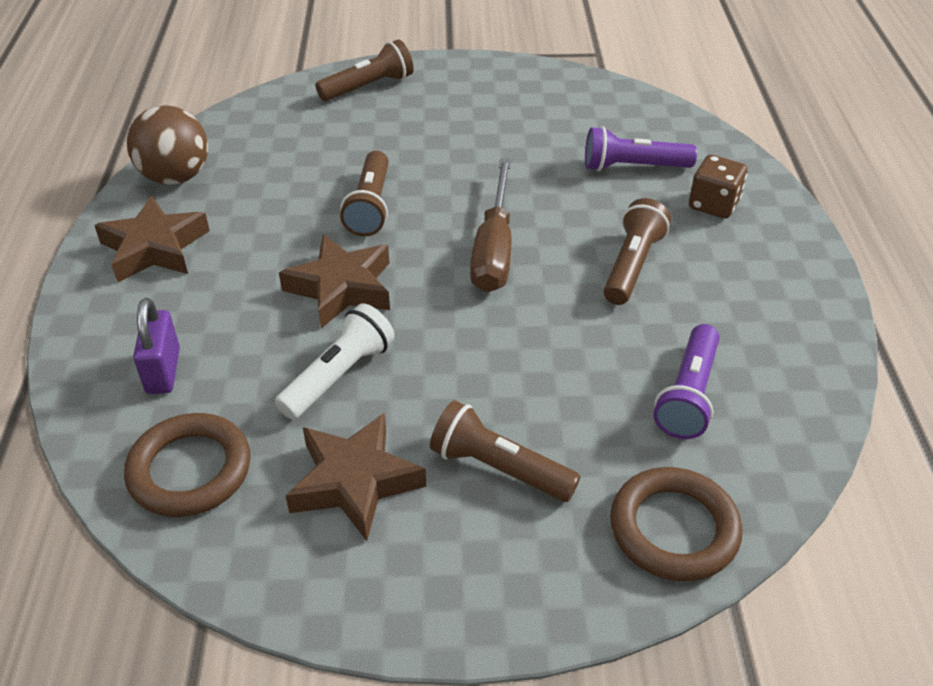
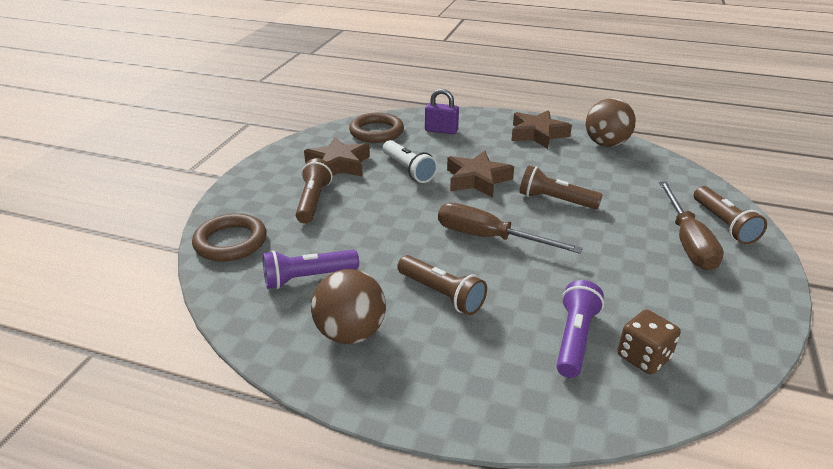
camera: 110 degrees right, 10 degrees down
brown flashlight [430,400,580,502] -> brown flashlight turned 45 degrees counterclockwise [296,158,333,224]
purple flashlight [653,324,720,439] -> purple flashlight turned 60 degrees counterclockwise [262,250,359,289]
brown dice [689,155,748,219] -> brown dice moved to [617,309,681,375]
none -> brown ball [311,269,386,344]
none -> brown screwdriver [659,182,724,270]

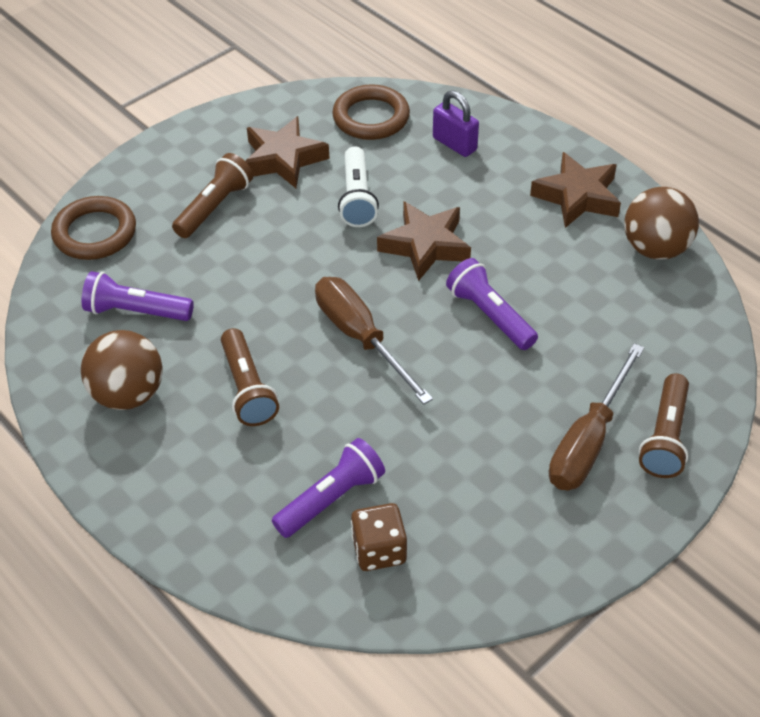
camera: 30 degrees right, 15 degrees up
brown flashlight [520,165,603,209] -> purple flashlight [446,258,538,350]

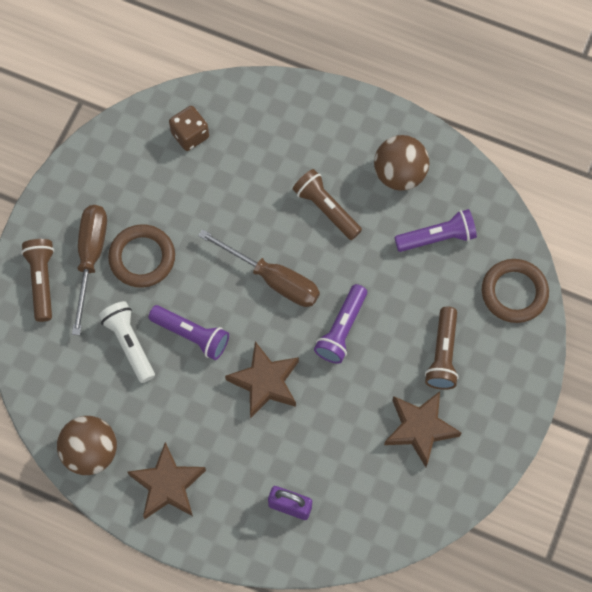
camera: 155 degrees right, 20 degrees up
purple flashlight [272,438,385,538] -> purple flashlight moved to [314,284,367,364]
brown ring [332,84,410,140] -> brown ring moved to [108,224,175,288]
white flashlight [338,146,379,227] -> white flashlight moved to [99,301,155,383]

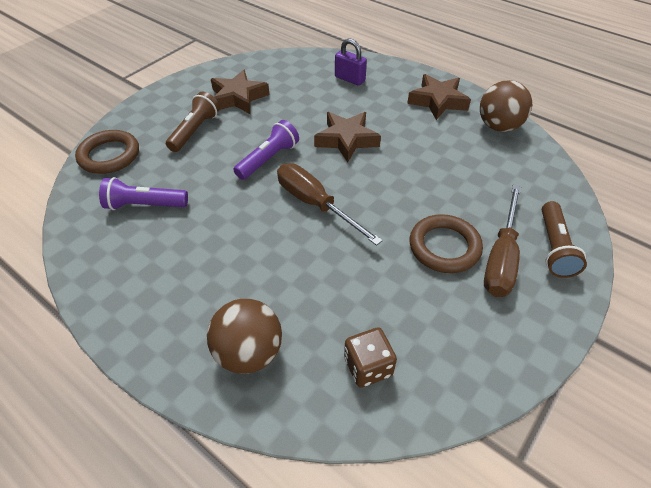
camera: 165 degrees left, 20 degrees down
white flashlight [99,301,155,383] -> none
purple flashlight [149,305,229,360] -> none
brown flashlight [293,169,362,240] -> none
brown ball [374,135,429,191] -> brown ball moved to [207,299,282,374]

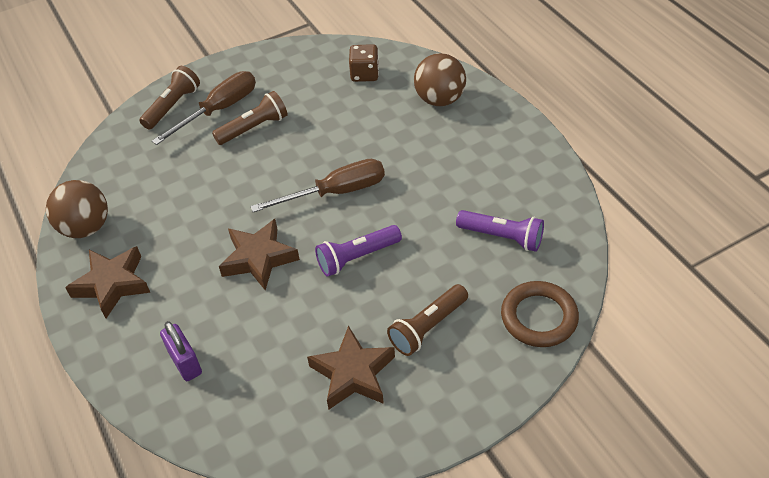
camera: 155 degrees left, 0 degrees up
brown screwdriver [277,163,383,246] -> brown screwdriver turned 90 degrees counterclockwise [250,159,385,212]
brown ring [410,214,483,273] -> brown flashlight [212,91,288,145]

